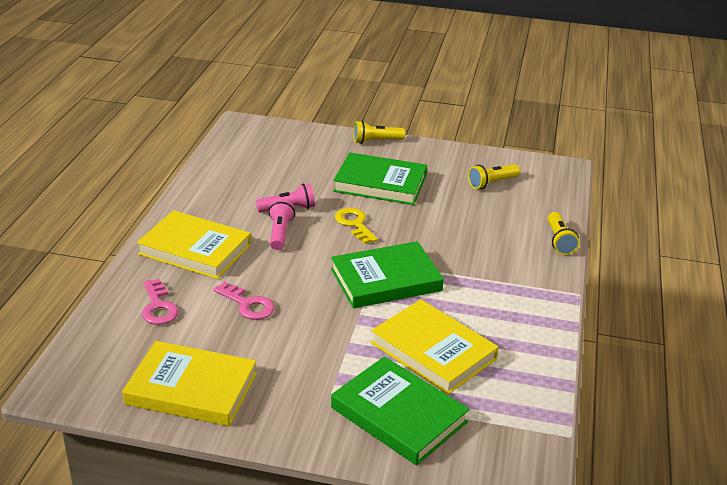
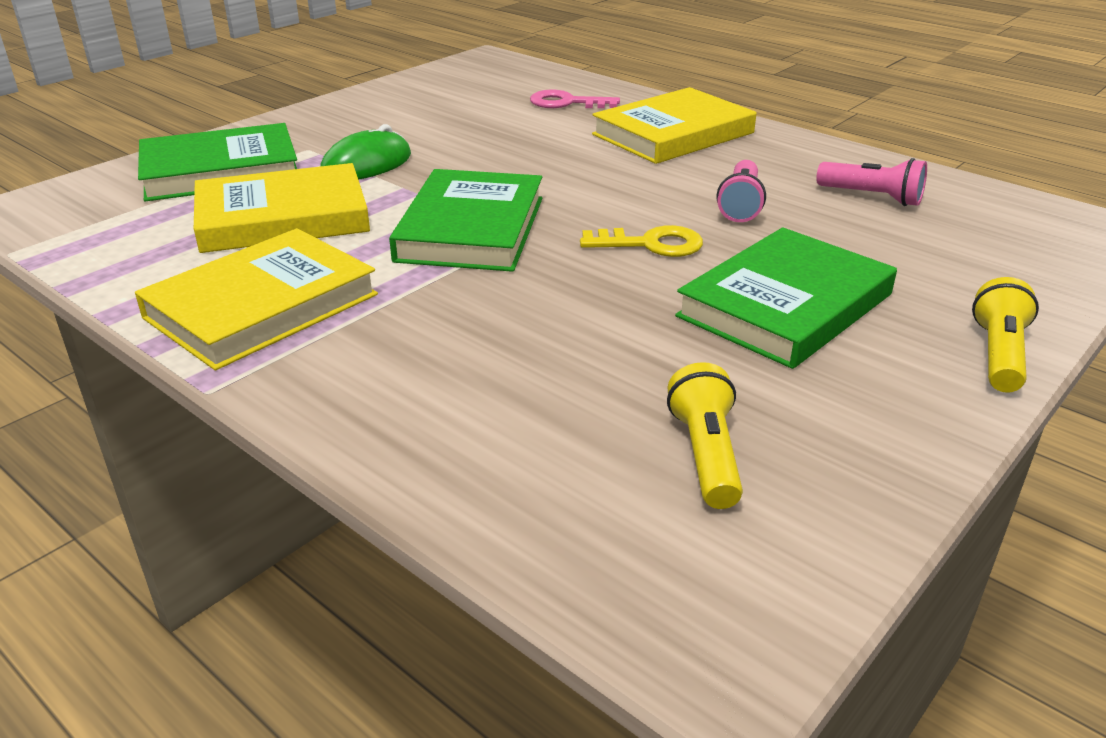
camera: 120 degrees right, 0 degrees up
yellow book [122,341,257,426] -> yellow book moved to [135,228,378,370]
pink key [213,282,275,320] -> none
pink flashlight [269,198,295,250] -> pink flashlight moved to [816,158,927,206]
yellow flashlight [548,212,580,255] -> none
none -> green mouse [320,124,411,180]

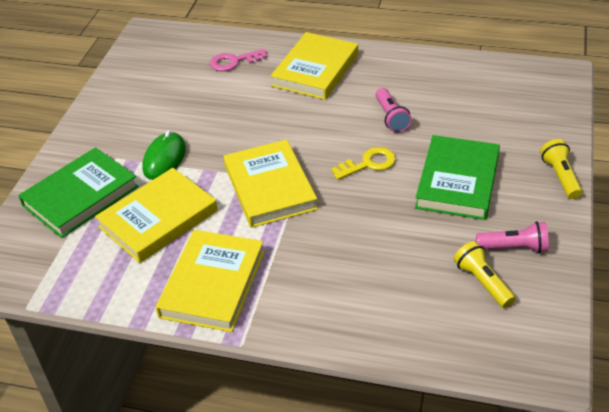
camera: 25 degrees left, 10 degrees up
green book [389,169,542,272] -> yellow book [224,139,318,228]
pink flashlight [816,158,927,206] -> pink flashlight moved to [476,221,549,253]

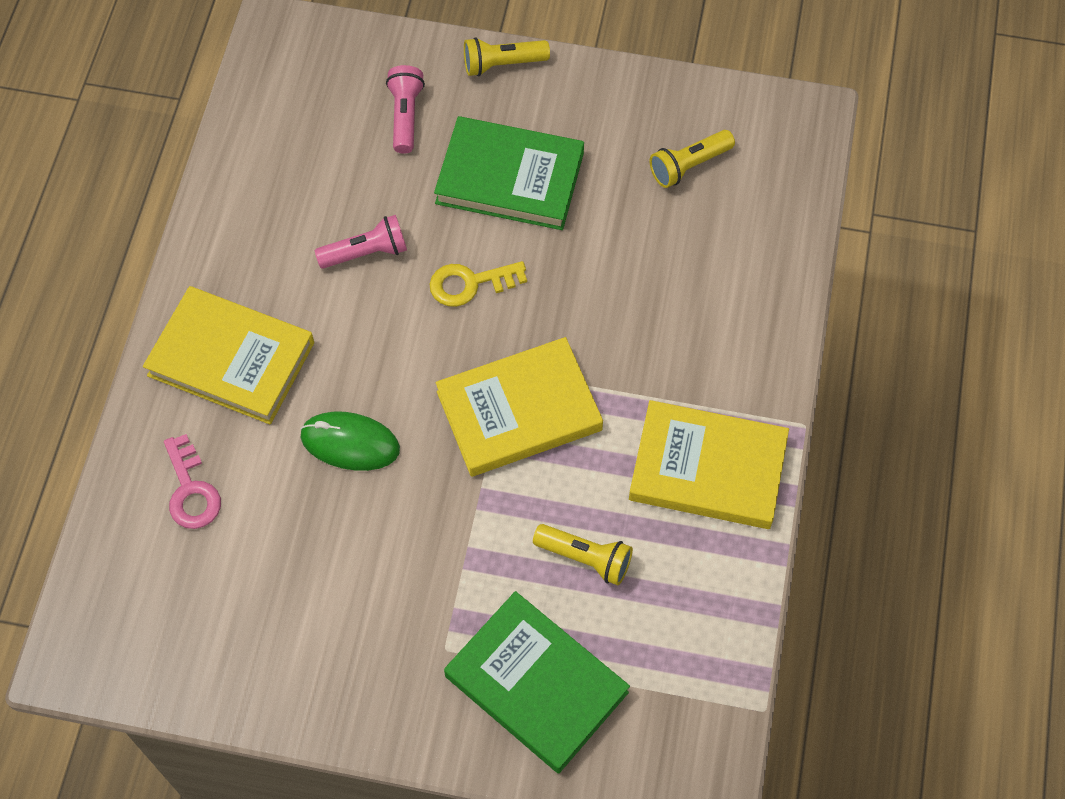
camera: 95 degrees left, 20 degrees up
yellow book [95,168,218,263] -> yellow flashlight [533,524,633,586]
green mouse [142,130,186,180] -> green mouse moved to [300,412,400,471]
yellow key [331,147,396,180] -> yellow key turned 75 degrees counterclockwise [430,261,527,307]
pink flashlight [476,221,549,253] -> pink flashlight moved to [386,65,425,154]

